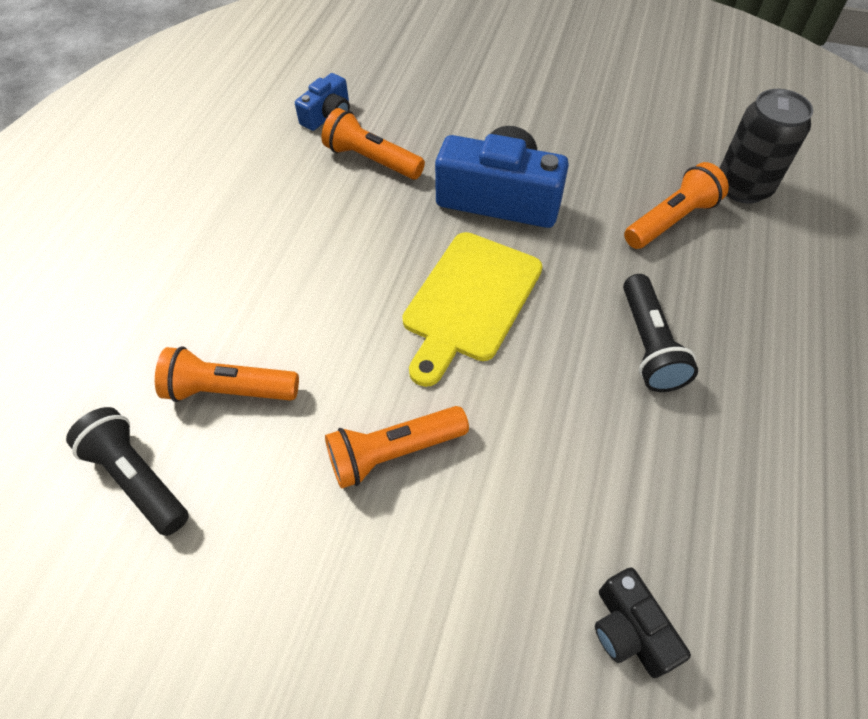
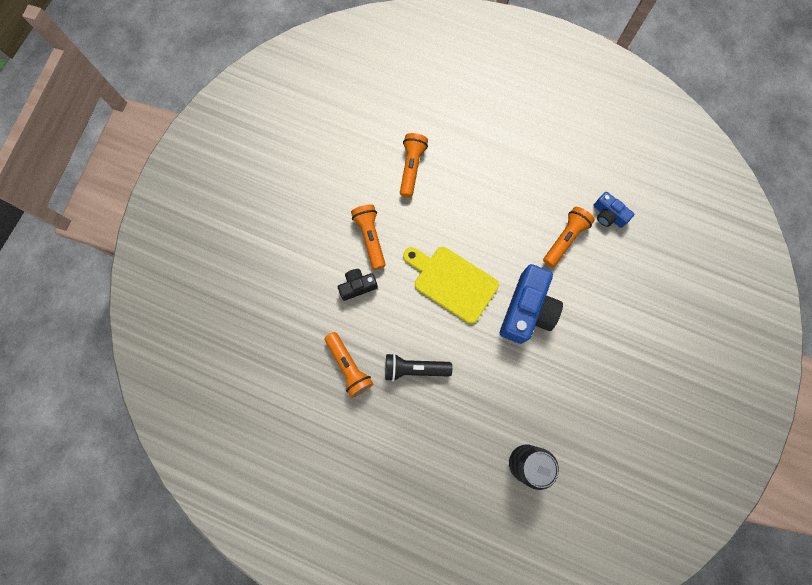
camera: 95 degrees right, 20 degrees up
black flashlight [66,407,189,536] -> none
black camera [595,568,691,678] -> black camera moved to [338,269,378,301]
orange flashlight [624,162,729,249] -> orange flashlight moved to [324,332,373,398]

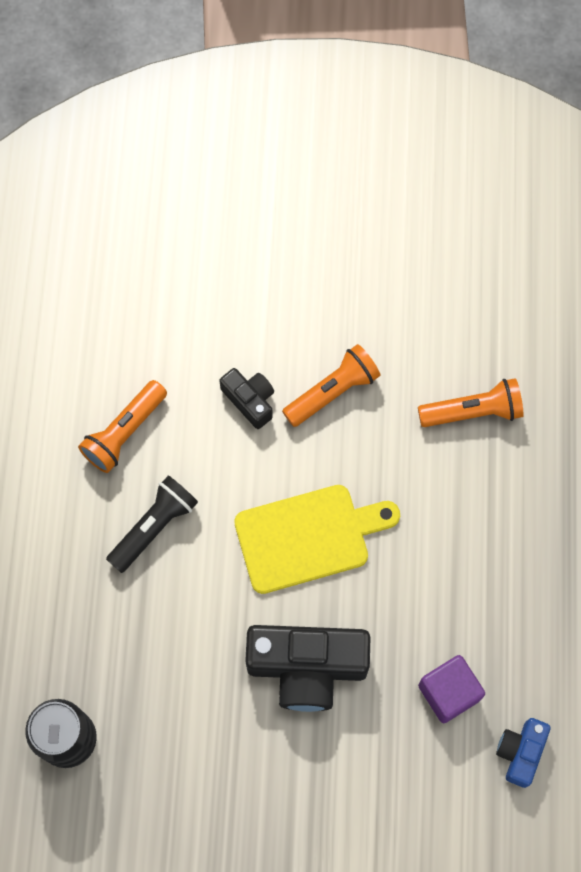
camera: 70 degrees right, 5 degrees down
black flashlight [385,353,452,381] -> black flashlight turned 60 degrees clockwise [106,475,198,573]
yellow cutting board [403,247,499,324] -> yellow cutting board turned 60 degrees clockwise [234,485,400,594]
blue camera [500,264,563,344] -> black camera [245,625,371,712]
orange flashlight [543,207,595,267] -> purple cube [418,655,485,723]

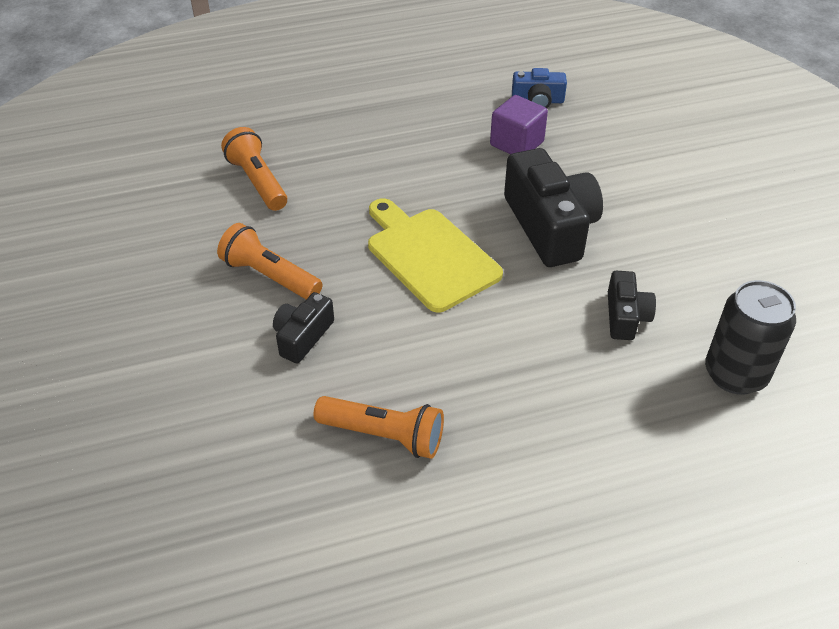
camera: 110 degrees left, 25 degrees down
black flashlight [106,475,198,573] -> none
none -> black camera [608,271,656,340]

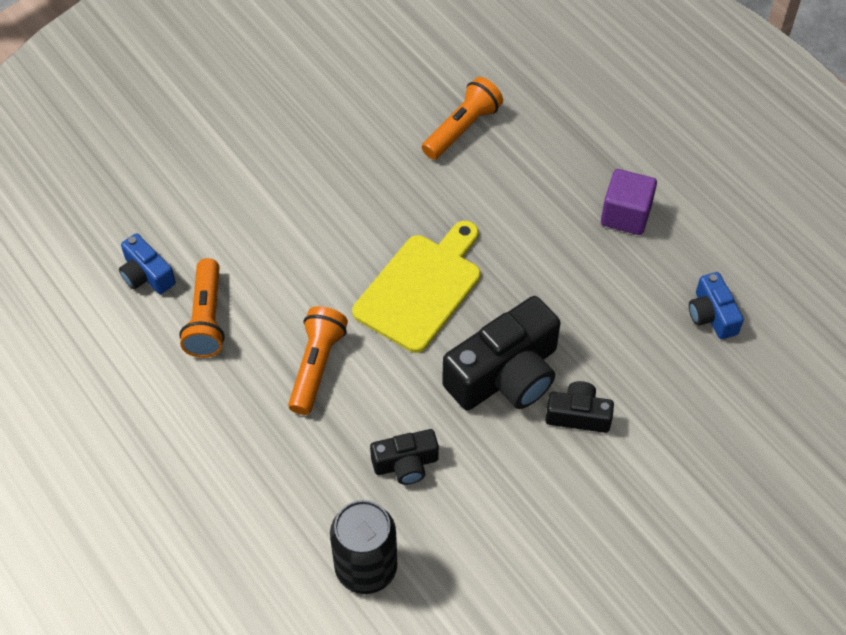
camera: 70 degrees right, 10 degrees up
orange flashlight [217,223,323,299] -> orange flashlight moved to [288,306,348,415]
black camera [273,292,334,363] -> black camera moved to [545,381,614,433]
purple cube [490,95,548,154] -> purple cube moved to [601,169,657,235]
none -> blue camera [119,233,176,294]

